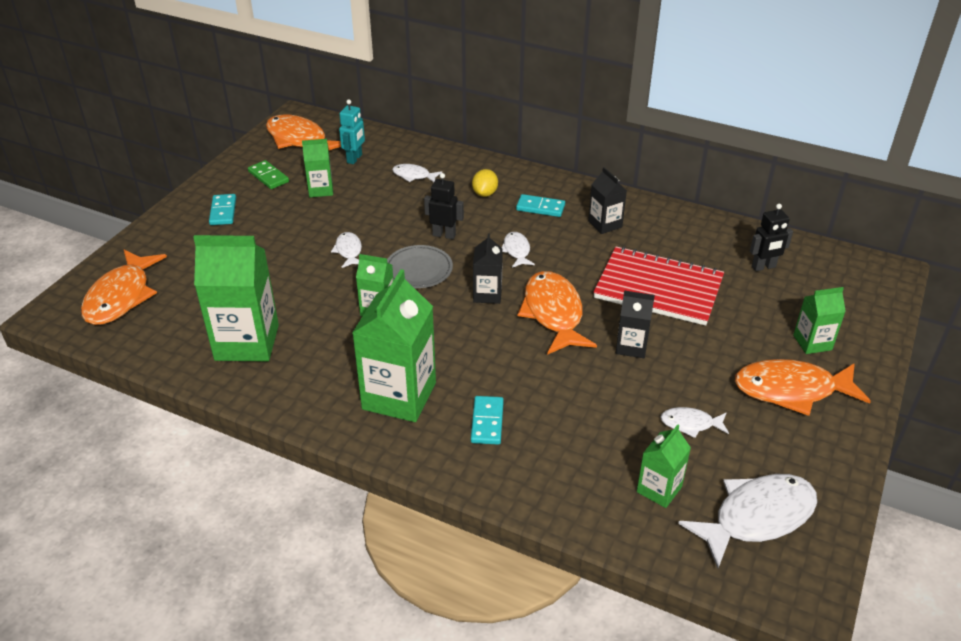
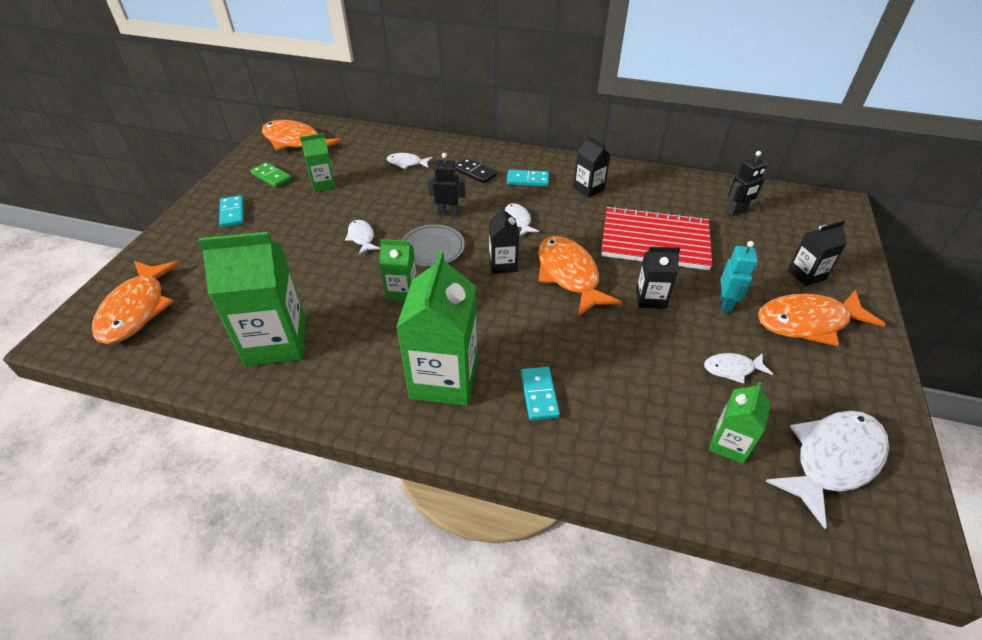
camera: 10 degrees left, 5 degrees up
turquoise robot [339,99,365,164] -> turquoise robot moved to [720,241,758,313]
yellow lemon [472,169,498,197] -> black domino [456,158,497,184]
green carton [793,287,846,354] -> black carton [787,220,847,286]

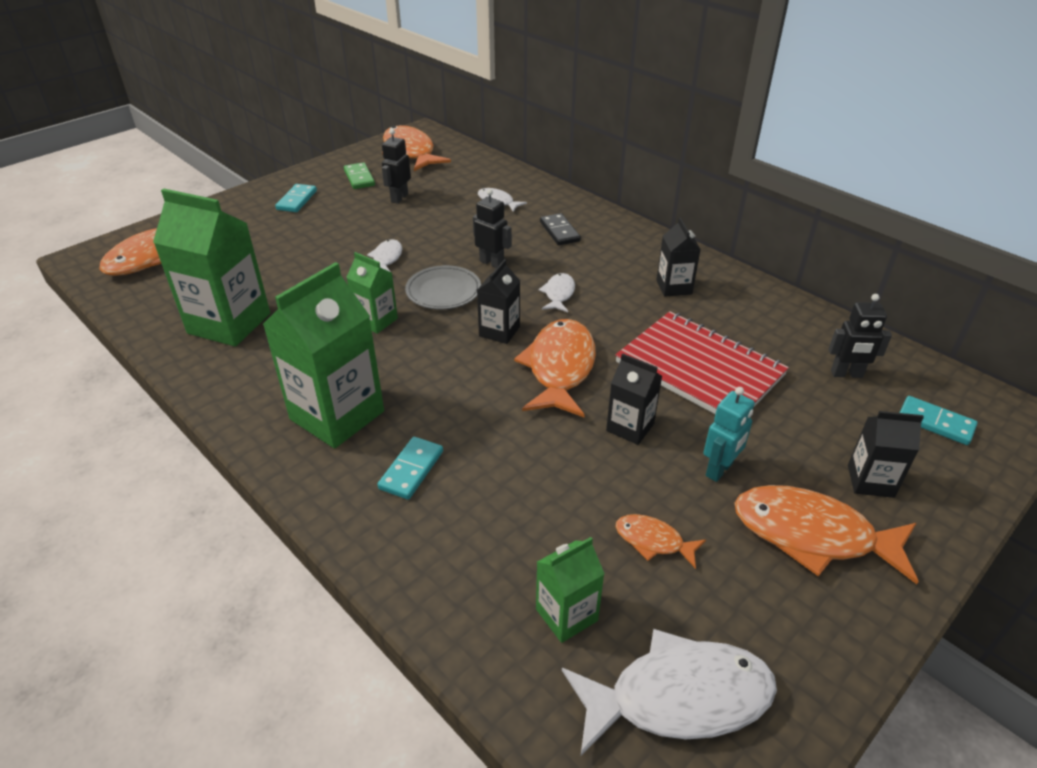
camera: 30 degrees right, 5 degrees down
green carton [300,133,336,192] -> black robot [382,129,411,204]
turquoise domino [507,170,549,186] -> turquoise domino moved to [899,396,978,445]
white fish [704,353,773,384] -> orange fish [615,514,706,569]

